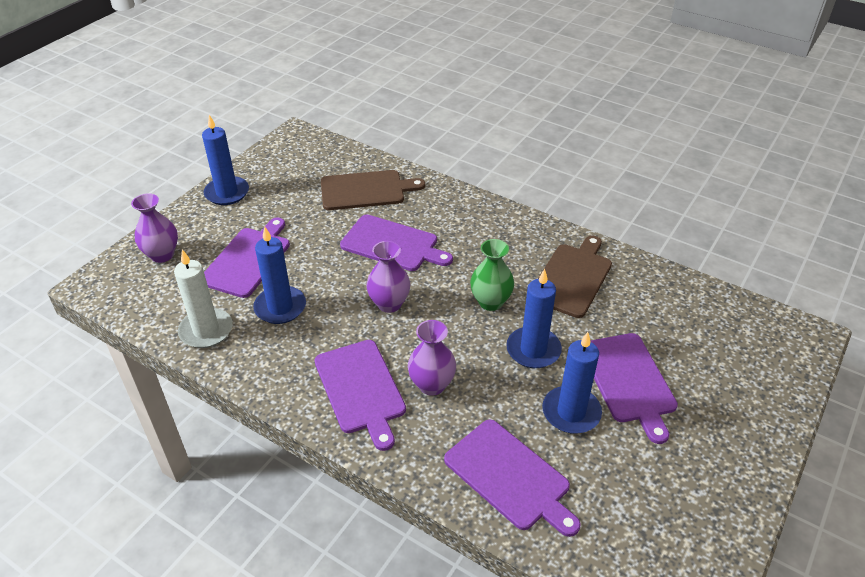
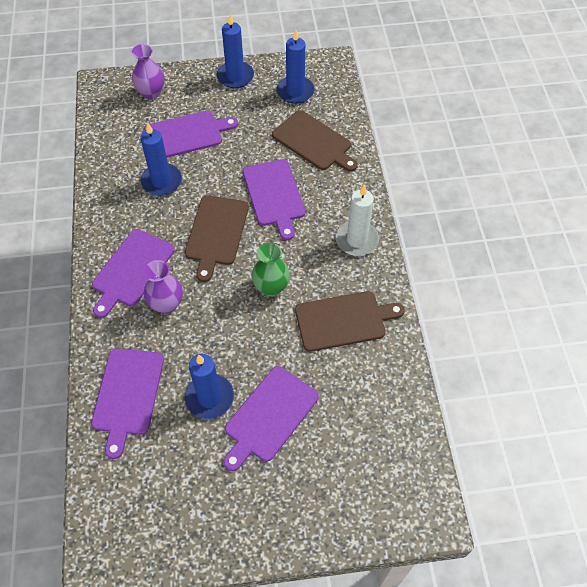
camera: 50 degrees right, 15 degrees up
white candle [174,249,233,348] -> white candle moved to [336,185,379,256]
purple vase [366,241,410,313] -> brown cutting board [185,196,249,282]
blue candle [506,269,562,368] -> blue candle moved to [277,29,315,104]

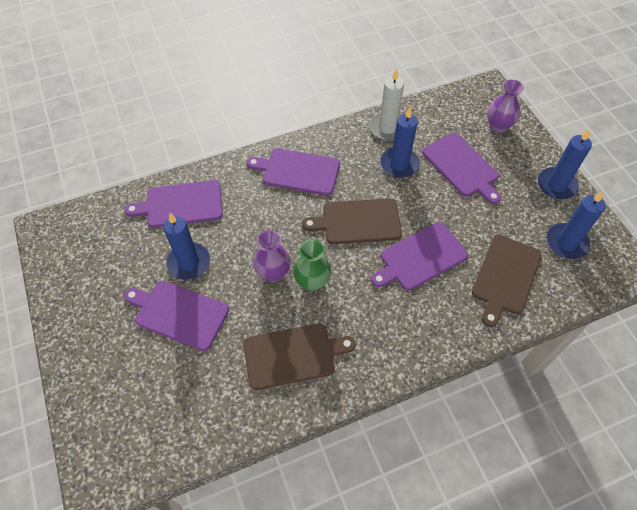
camera: 75 degrees right, 0 degrees up
purple vase [144,260,183,314] -> purple vase moved to [253,230,291,282]
brown cutting board [295,291,405,352] -> brown cutting board turned 75 degrees counterclockwise [243,324,356,390]
white candle [336,185,379,256] -> white candle moved to [369,68,404,141]

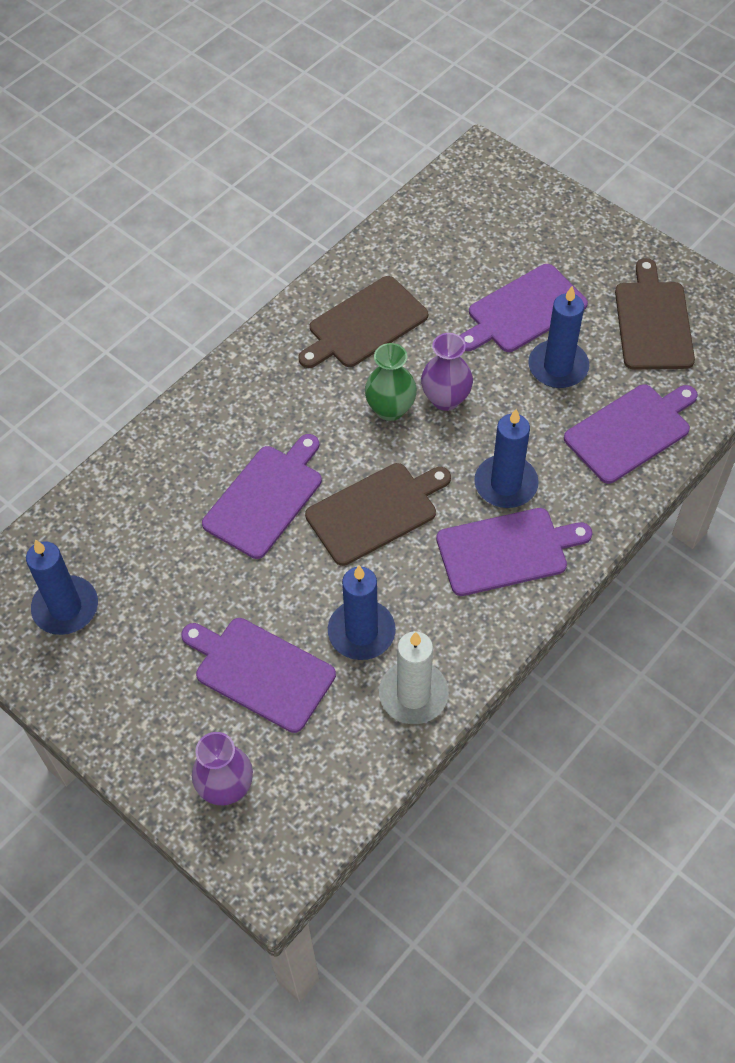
camera: 155 degrees right, 0 degrees up
purple cutting board [124,281,229,351] -> purple cutting board turned 150 degrees clockwise [460,264,588,352]
brown cutting board [472,235,542,327] -> brown cutting board moved to [615,258,695,370]
blue candle [538,129,592,199] -> blue candle moved to [474,409,539,508]

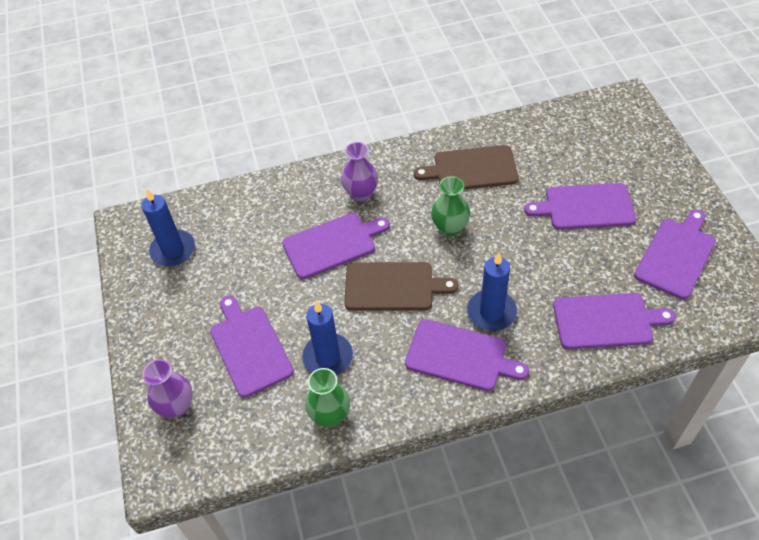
camera: 35 degrees right, 5 degrees down
white candle [379,631,449,724] -> green vase [305,368,350,427]
purple vase [421,333,473,411] -> purple vase moved to [341,142,378,201]
blue candle [528,286,589,388] -> none
brown cutting board [615,258,695,370] -> purple cutting board [634,209,716,299]

